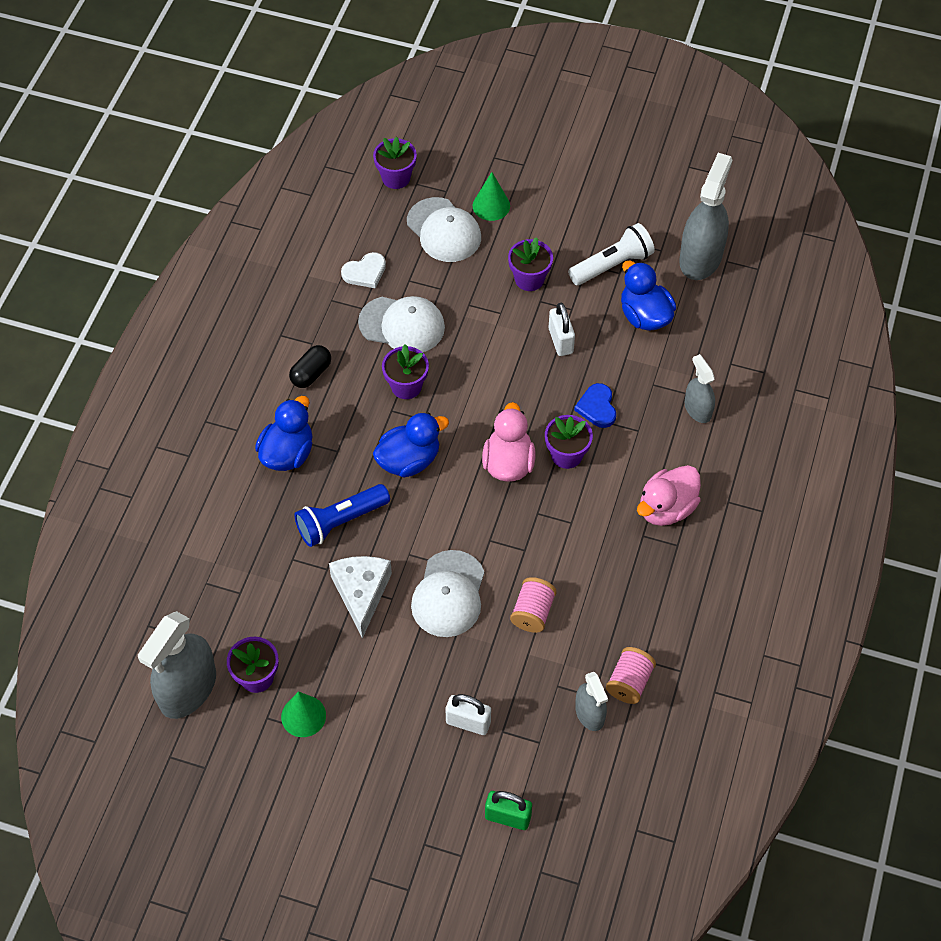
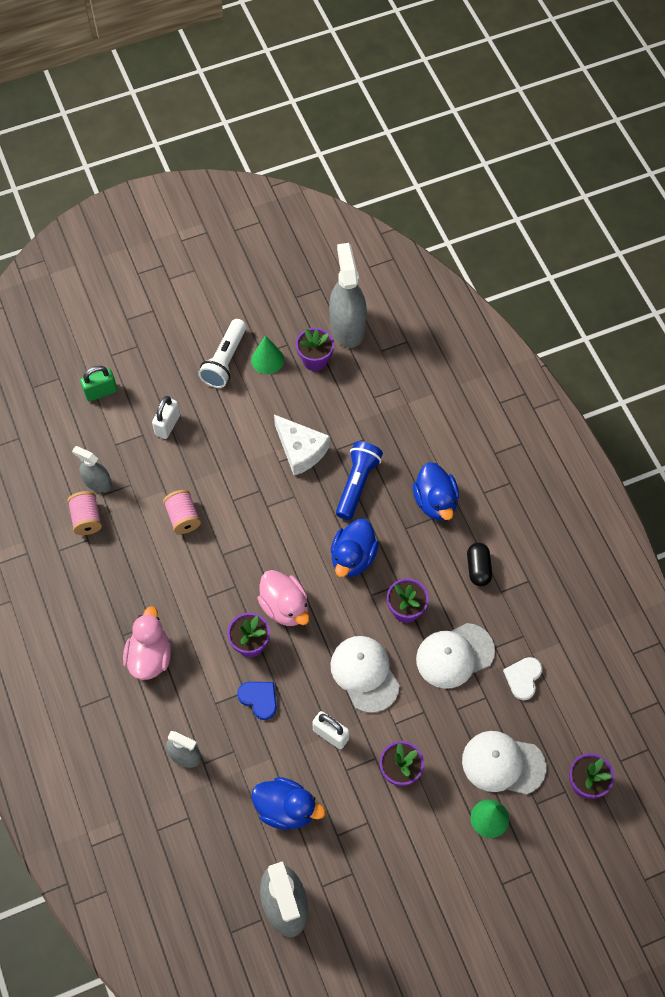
camera: 140 degrees right, 5 degrees up
white cap [411,550,484,637] -> white cap moved to [330,636,400,713]
white padlock [446,694,491,735] -> white padlock turned 45 degrees counterclockwise [152,396,180,439]
white flashlight [568,223,655,285] -> white flashlight moved to [198,319,247,388]

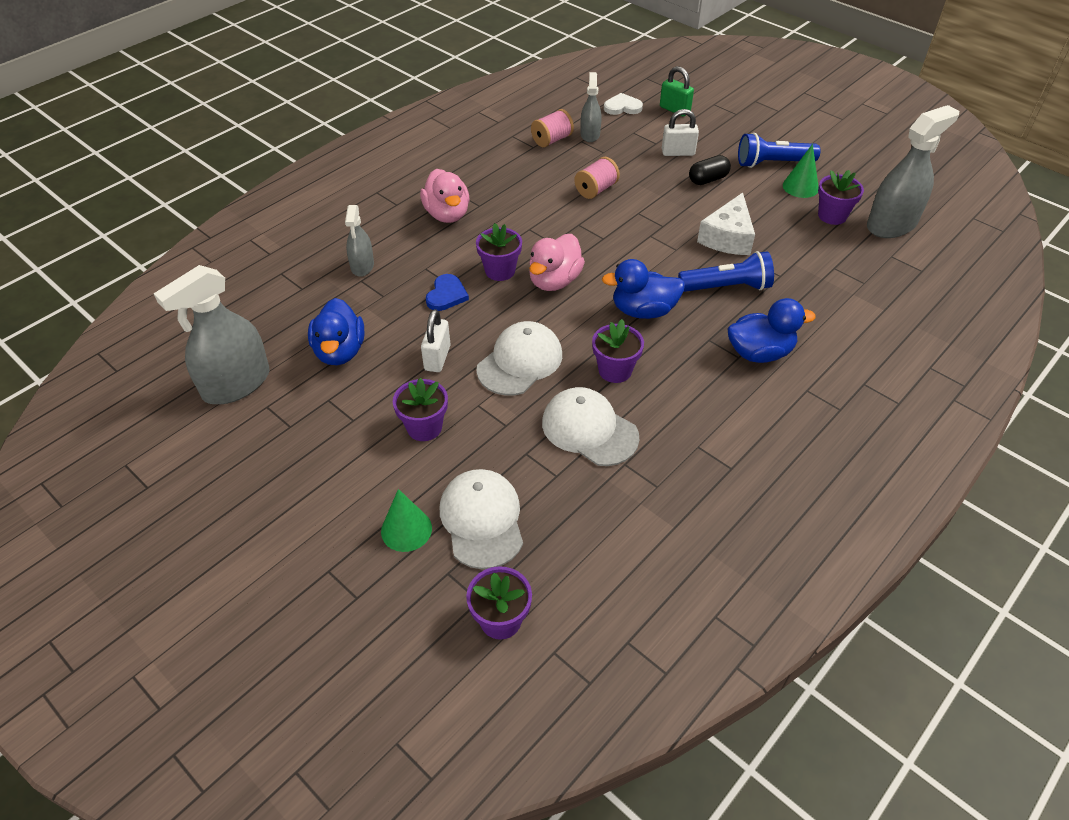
camera: 65 degrees right, 15 degrees down
pink duck [123,606,171,680] -> pink duck turned 90 degrees clockwise [420,169,469,223]
white flashlight [198,319,247,388] -> blue flashlight [738,133,820,168]
blue duck [413,462,459,520] -> blue duck turned 150 degrees counterclockwise [727,298,816,363]
black capsule [467,543,492,586] -> black capsule moved to [689,155,731,185]
white heart [503,657,542,700] -> white heart moved to [604,93,643,115]

